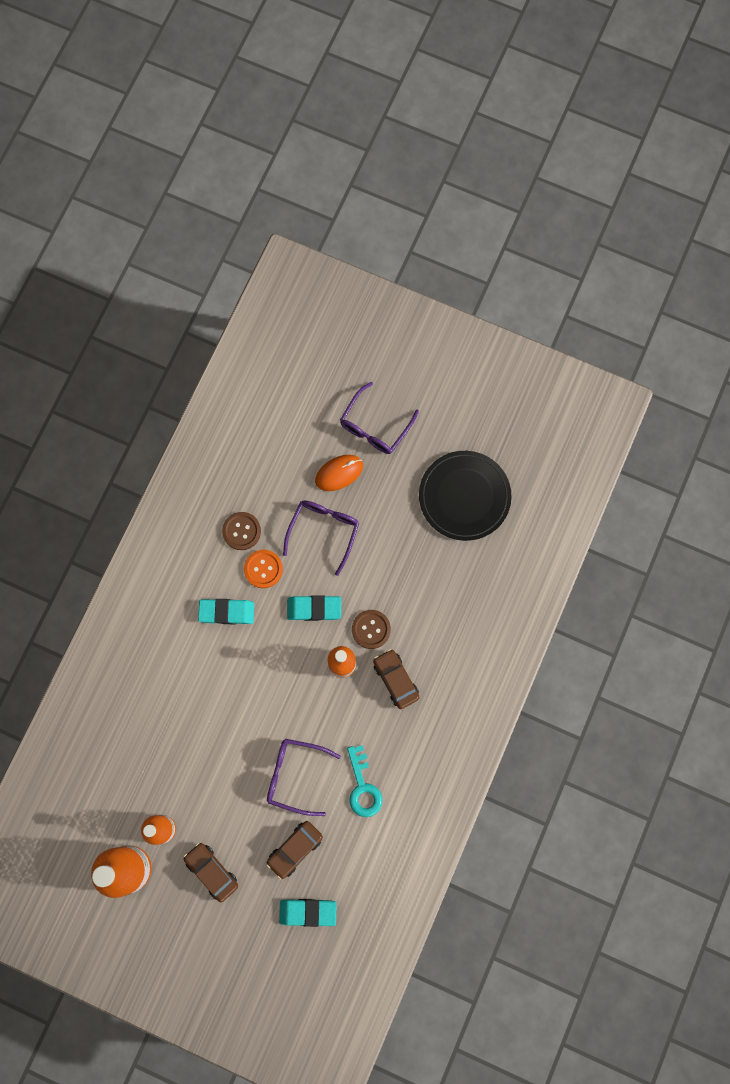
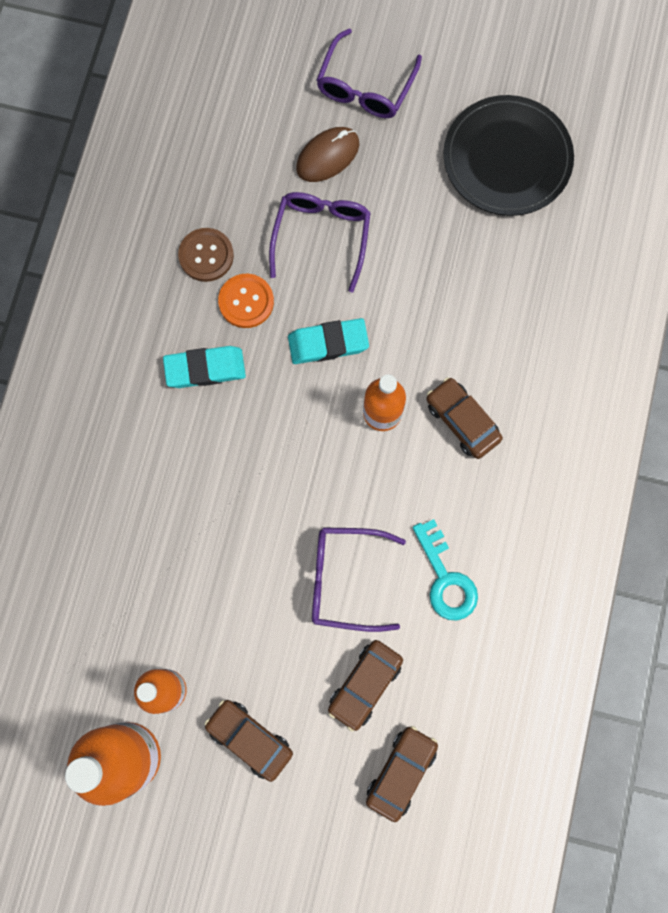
camera: 10 degrees left, 0 degrees up
turquoise eraser [279,899,337,927] -> brown car [366,726,438,822]
orange mouse [315,455,363,491] -> brown mouse [296,127,359,182]
brown button [352,610,391,649] -> none

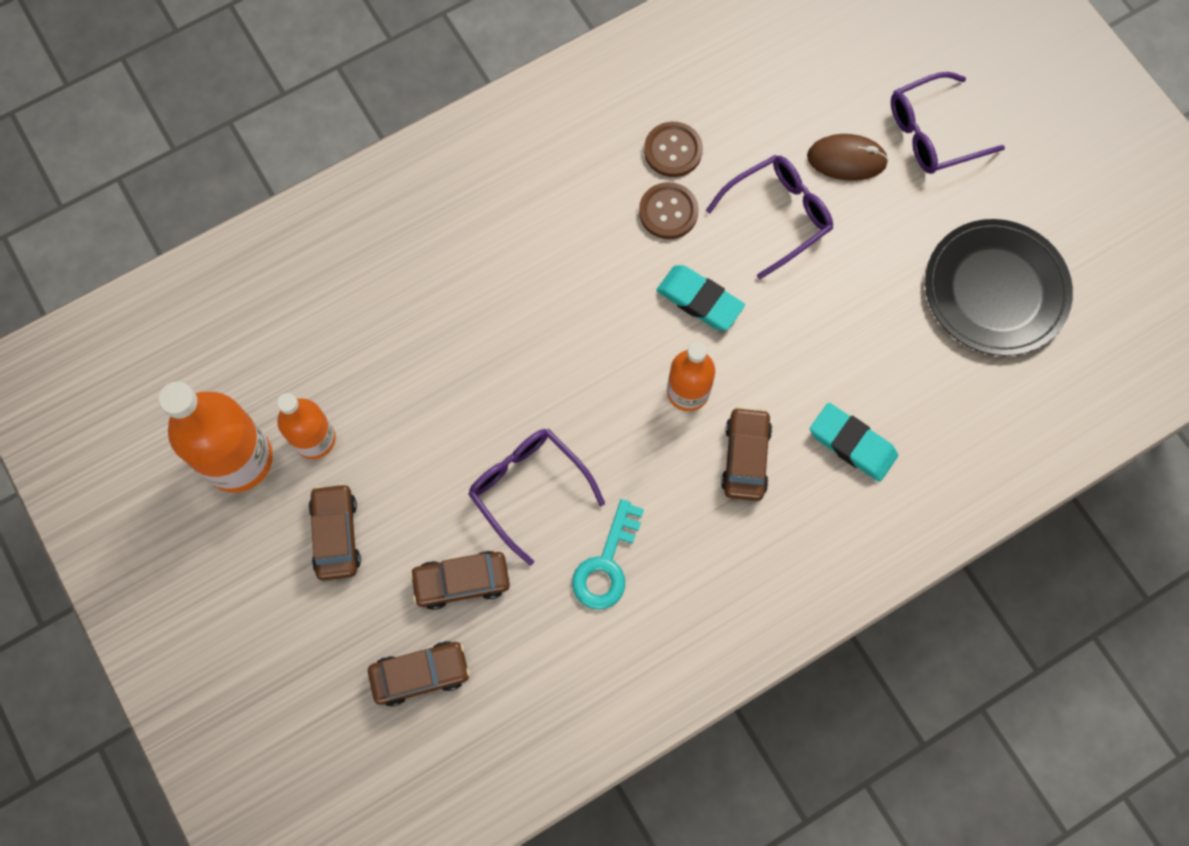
camera: 45 degrees right, 5 degrees down
turquoise eraser [163,346,246,388] -> turquoise eraser moved to [810,403,898,482]
orange button [218,274,274,328] -> brown button [639,182,699,239]

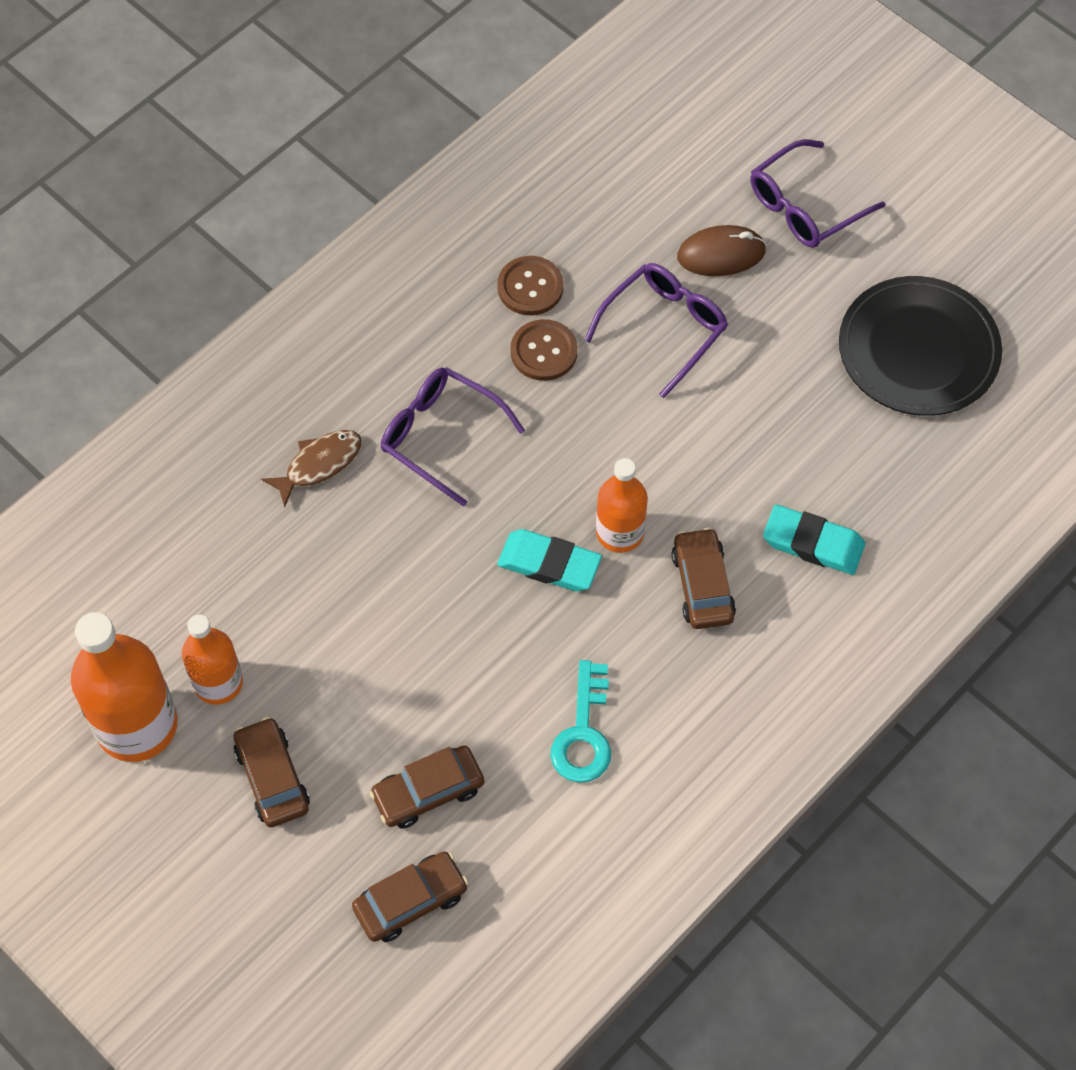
camera: 15 degrees left, 10 degrees down
purple glasses [468,429,605,565] -> purple glasses moved to [381,367,525,507]
turquoise eraser [657,265,745,331] -> turquoise eraser moved to [497,529,602,591]
none -> brown fish [261,430,362,507]

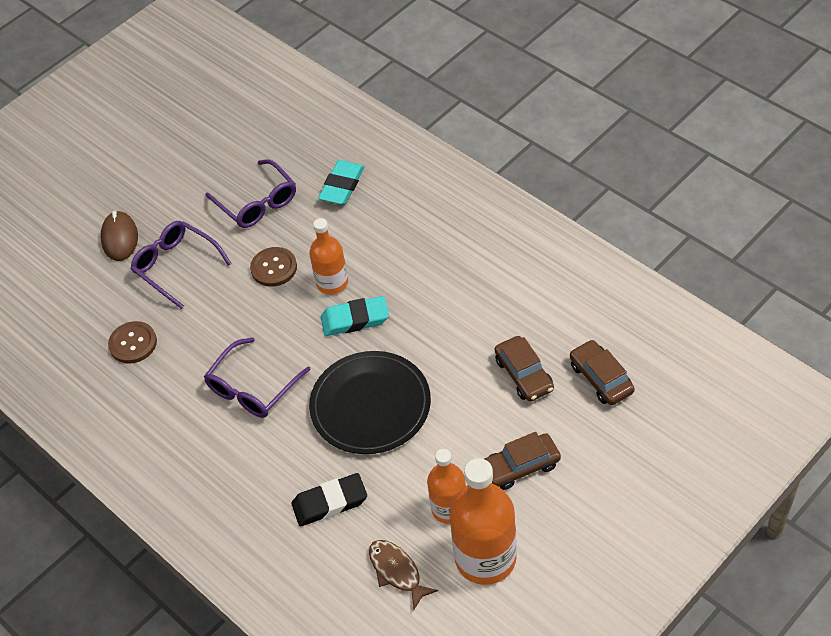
camera: 85 degrees left, 10 degrees down
brown fish [261,430,362,507] -> brown fish moved to [369,540,438,609]
turquoise eraser [497,529,602,591] -> turquoise eraser turned 60 degrees clockwise [321,296,389,336]
brown button [510,319,578,381] -> brown button moved to [250,247,297,287]
turquoise key [551,660,611,783] -> none
brown car [671,528,736,629] -> none
purple glasses [750,139,885,248] -> purple glasses moved to [205,159,296,228]
black plate [839,276,1002,416] -> black plate moved to [309,351,431,454]
none -> black eraser [292,473,367,526]

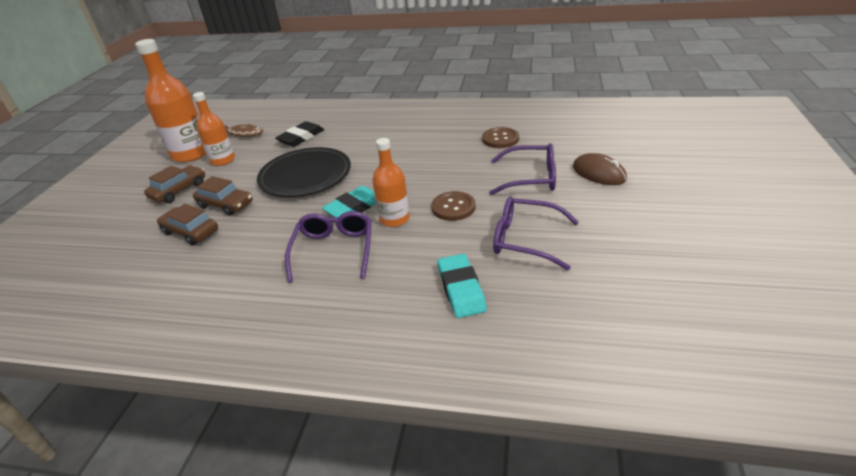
camera: 145 degrees right, 15 degrees down
purple glasses [204,337,311,418] -> purple glasses moved to [285,211,372,282]
brown car [570,340,635,405] -> brown car moved to [193,176,253,216]

